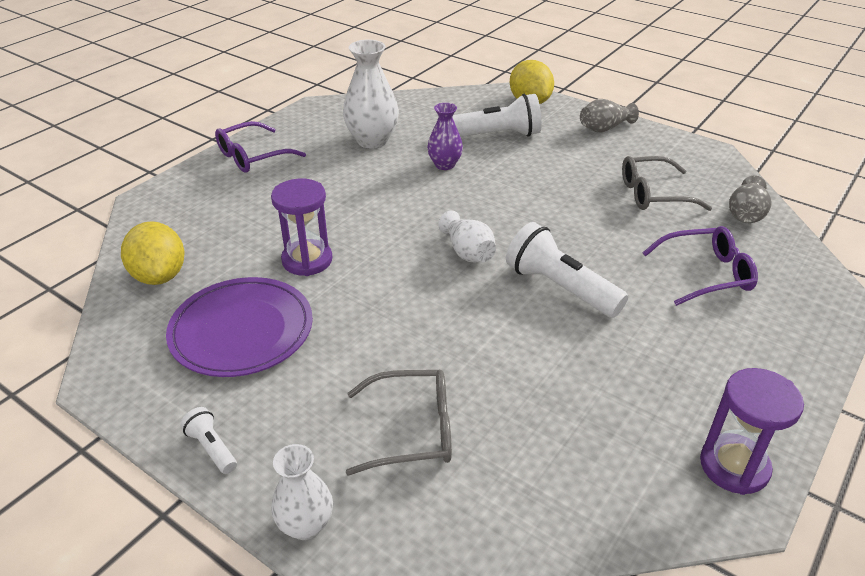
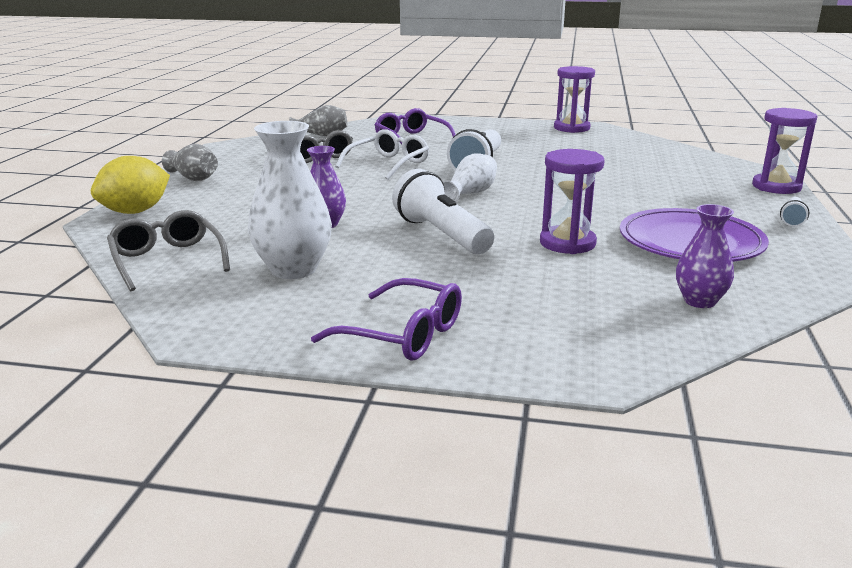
camera: 115 degrees left, 15 degrees down
yellow lemon [121,221,185,285] -> purple vase [676,204,734,308]
white vase [271,444,333,540] -> purple hourglass [752,108,817,194]
grey glasses [346,370,452,475] -> grey glasses moved to [107,210,230,291]
white flashlight [452,94,542,137] -> white flashlight moved to [392,169,494,254]
none -> white glasses [335,129,429,180]

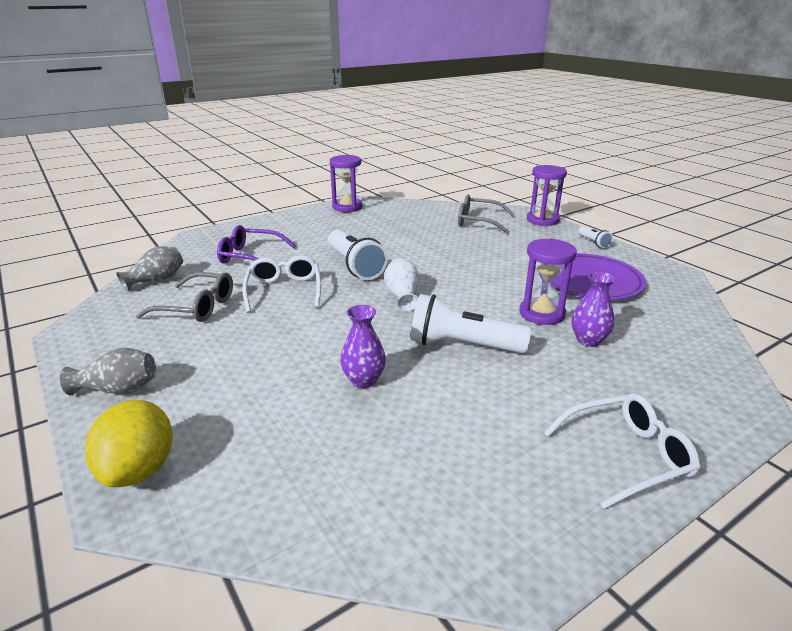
camera: 45 degrees left, 5 degrees up
grey glasses [107,210,230,291] -> grey glasses moved to [458,194,515,234]
white vase [248,121,332,279] -> none
purple glasses [311,278,462,361] -> white glasses [544,393,700,509]
purple vase [676,204,734,308] -> purple vase moved to [572,271,616,347]

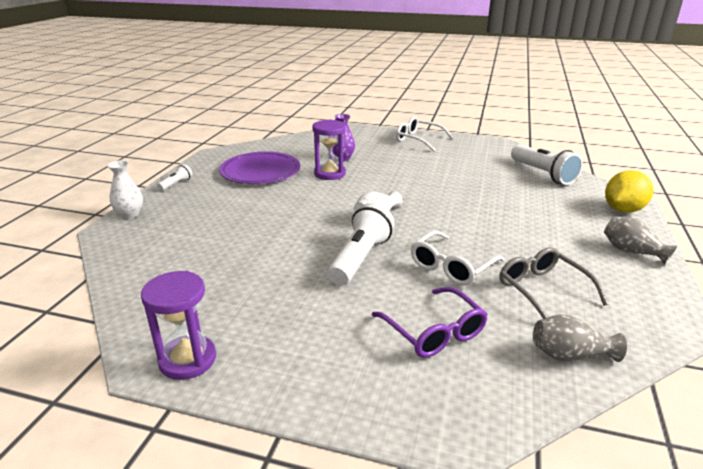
camera: 130 degrees left, 0 degrees up
purple vase [340,305,386,388] -> none
white flashlight [411,294,531,353] -> white flashlight moved to [511,144,583,185]
grey glasses [458,194,515,234] -> none
purple hourglass [527,165,567,226] -> white vase [107,160,143,219]

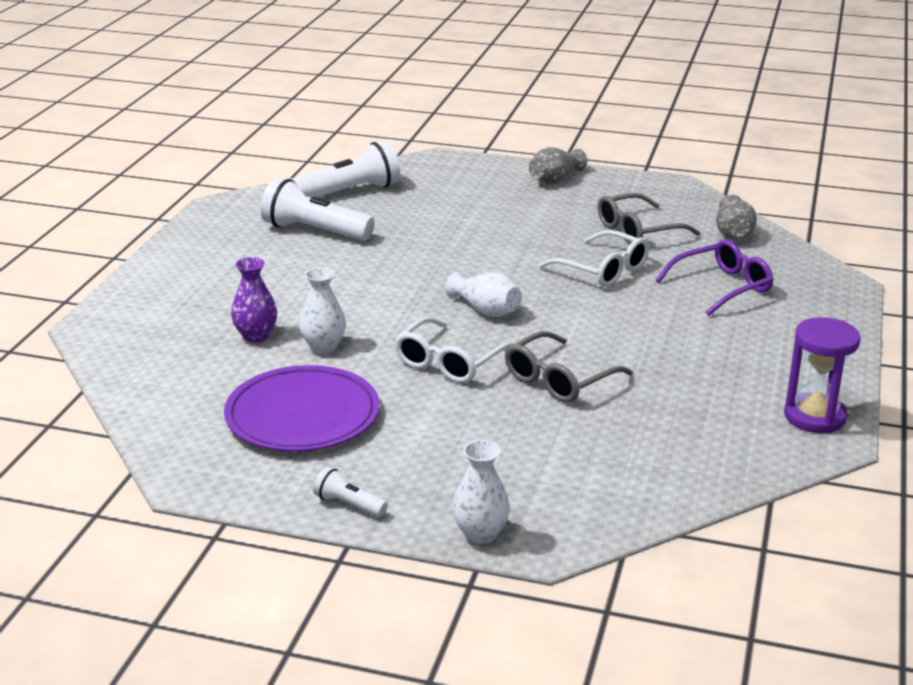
camera: 90 degrees left, 0 degrees up
purple hourglass [312,119,346,180] -> white vase [299,267,346,354]
white flashlight [328,203,394,285] -> white flashlight moved to [261,178,375,241]
white glasses [396,116,453,151] -> white glasses moved to [394,317,514,383]
yellow lemon [605,170,653,213] -> none
none -> grey glasses [505,331,633,403]

